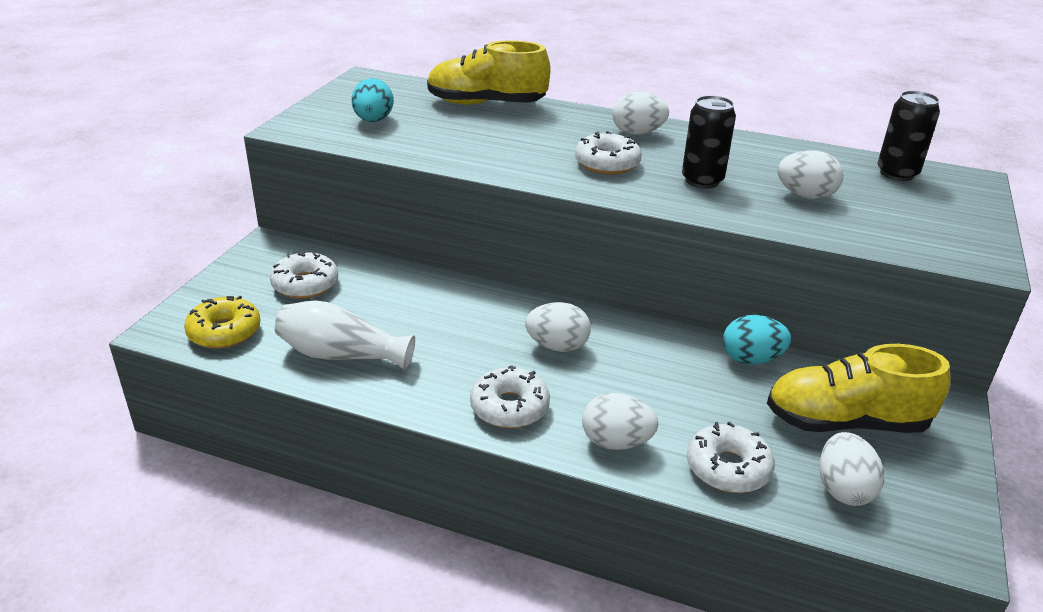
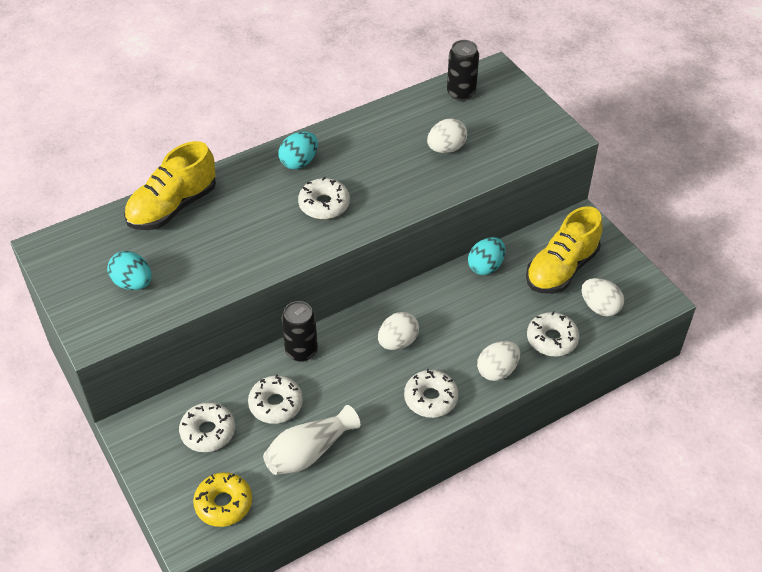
camera: 50 degrees left, 15 degrees up
white egg [613,92,669,135] -> turquoise egg [279,131,318,170]
black can [682,95,736,189] -> black can moved to [282,301,318,362]
none -> white donut [248,374,303,424]

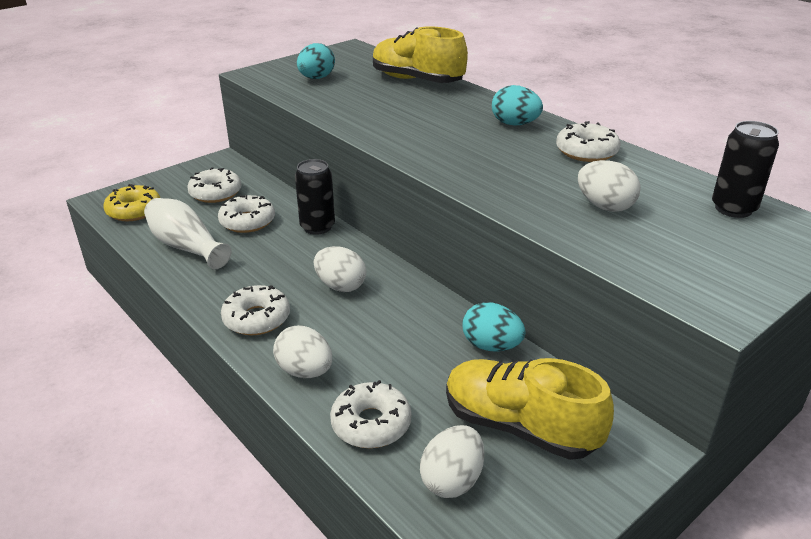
camera: 80 degrees right, 15 degrees down
white donut [298,177,350,219] -> white donut moved to [556,121,621,162]

